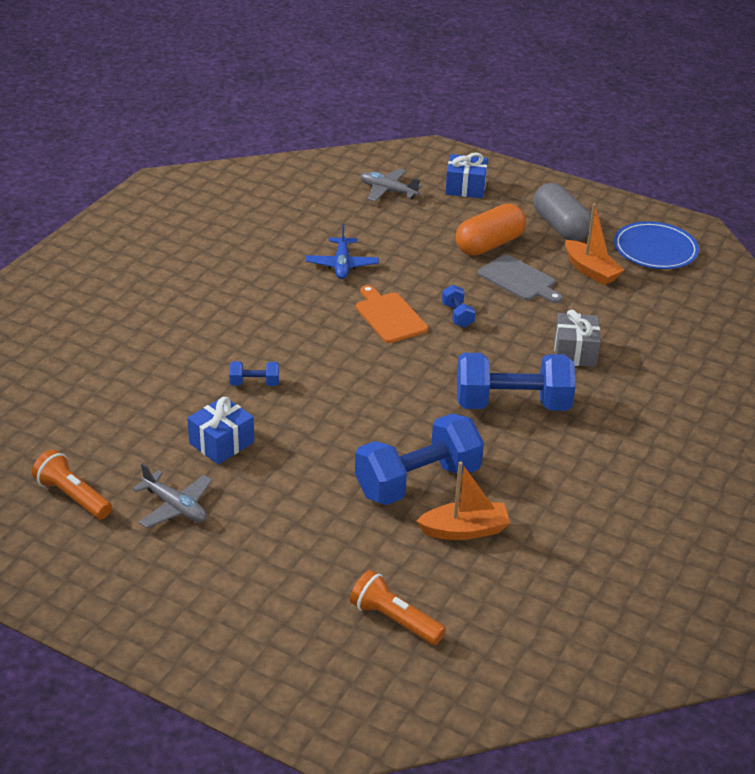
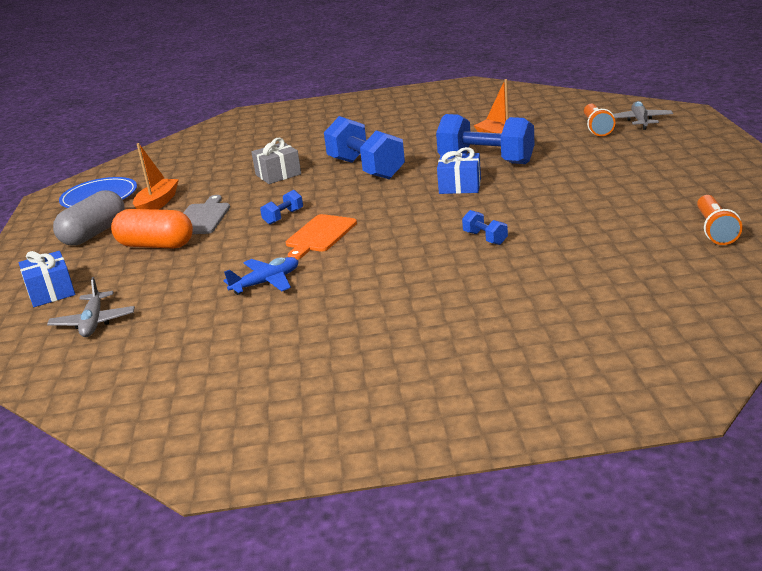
camera: 120 degrees left, 10 degrees down
grey plane [132,463,212,528] -> grey plane moved to [613,101,673,130]
blue gift [187,396,254,464] -> blue gift moved to [437,147,481,194]

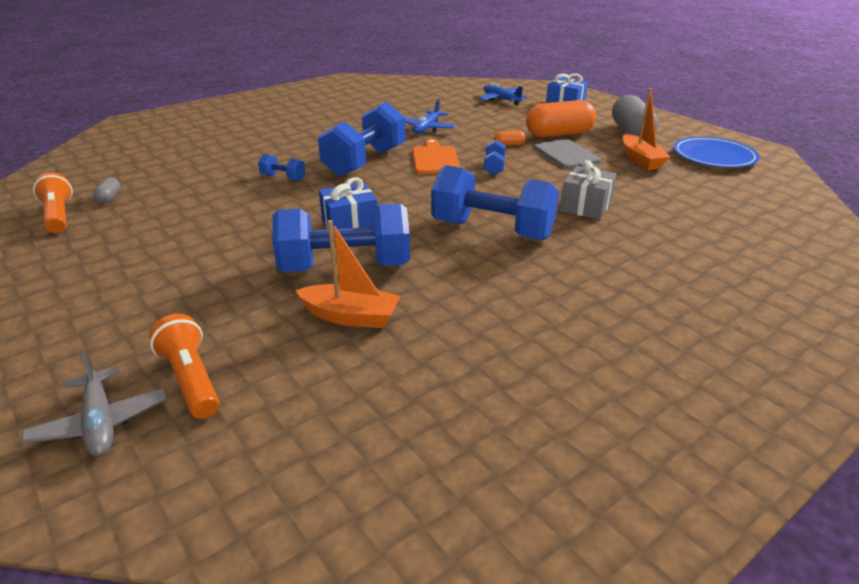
camera: 145 degrees right, 5 degrees up
grey plane [47,277,135,337] -> blue plane [479,83,528,105]
none -> grey capsule [93,177,121,204]
none -> blue dumbbell [318,102,406,177]
none -> orange capsule [494,130,526,146]

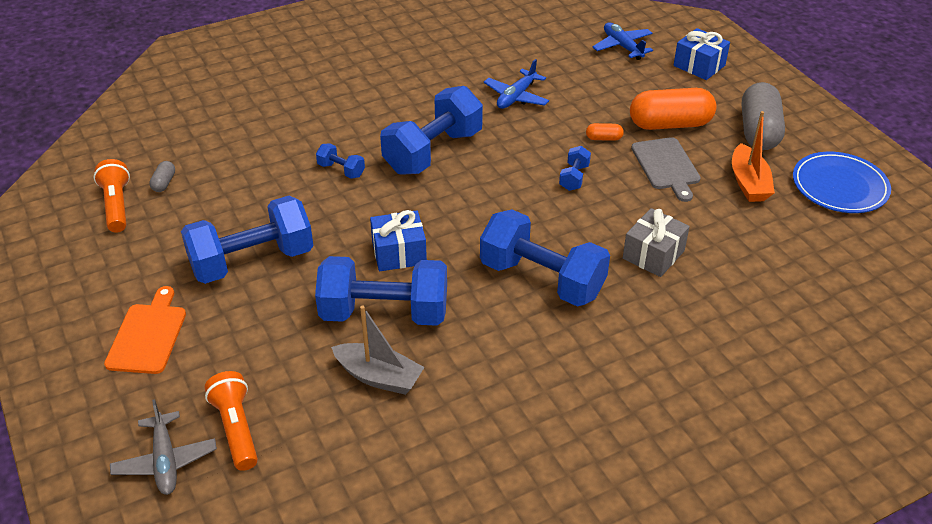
camera: 10 degrees right, 10 degrees up
orange boat [295,220,401,328] -> grey boat [331,305,425,395]
orange cutting board [412,139,460,174] -> orange cutting board moved to [104,286,186,374]
none -> blue dumbbell [181,196,314,284]

